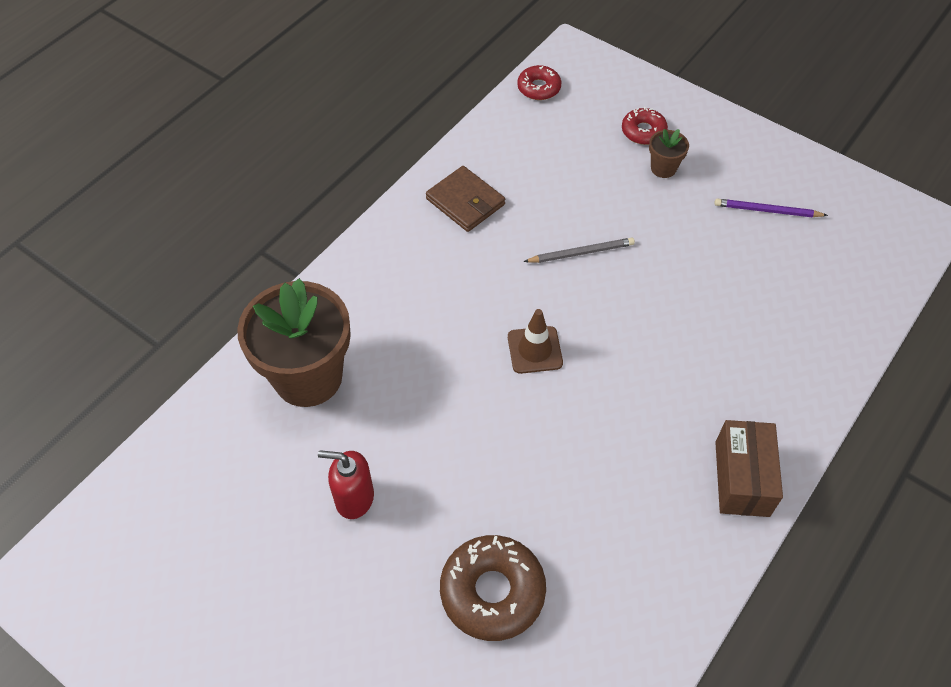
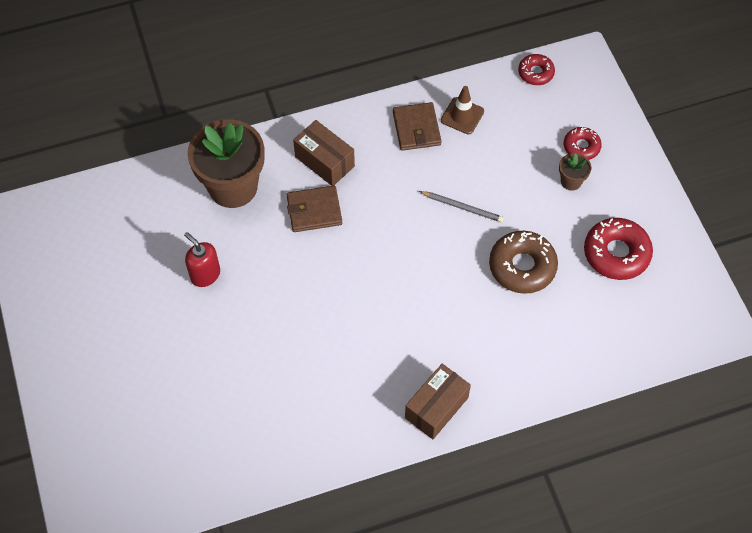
camera: 35 degrees right, 5 degrees up
brown donut [440,535,546,641] -> brown donut moved to [489,231,558,294]
brown traffic cone [508,309,563,374] -> brown traffic cone moved to [441,86,484,134]
purple pencil [714,199,828,217] -> red donut [584,218,653,280]
none -> brown wallet [287,186,342,232]
none -> brown box [293,120,355,186]

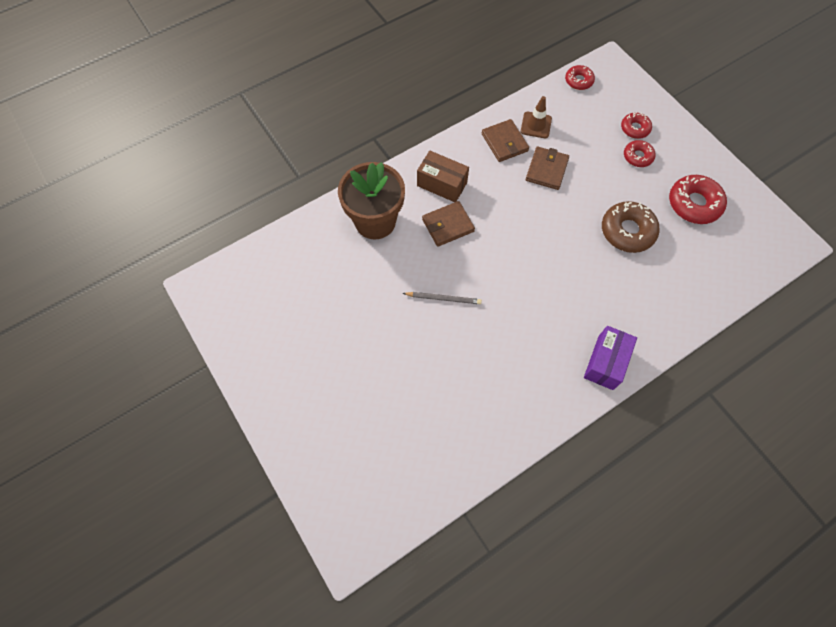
camera: 15 degrees left, 5 degrees up
red soap dispenser [184,232,220,287] -> none
brown box [405,364,471,439] -> purple box [584,326,637,390]
grey pencil [419,191,504,222] -> grey pencil moved to [403,292,482,304]
brown flower pot [559,153,591,191] -> red donut [624,140,655,167]
none -> brown wallet [526,146,569,190]

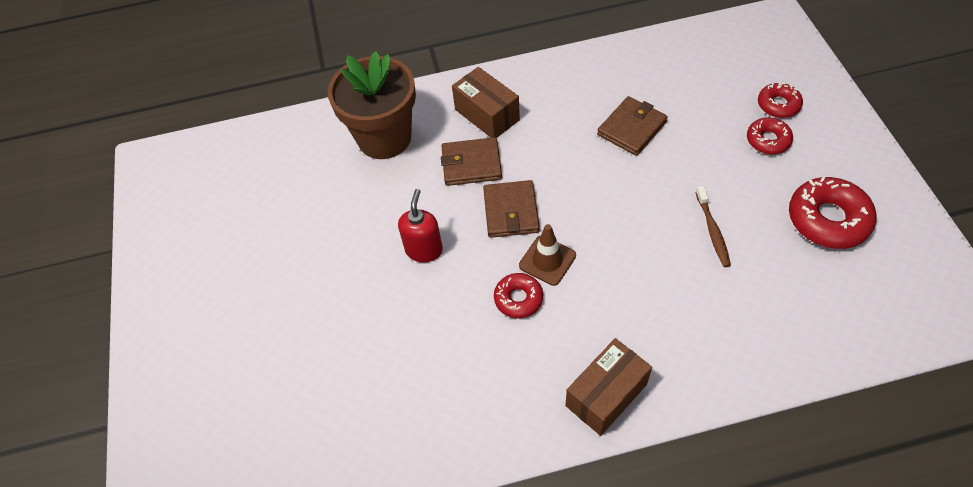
camera: 25 degrees right, 10 degrees down
grey pencil [403,292,482,304] -> red soap dispenser [398,189,443,262]
brown wallet [482,119,529,162] -> brown wallet moved to [483,180,540,238]
brown traffic cone [521,96,552,138] -> brown traffic cone moved to [519,224,576,286]
red donut [565,65,595,90] -> red donut moved to [494,273,543,318]
purple box [584,326,637,390] -> brown box [566,338,652,436]
brown donut [602,201,660,253] -> brown toothbrush [696,186,731,267]

